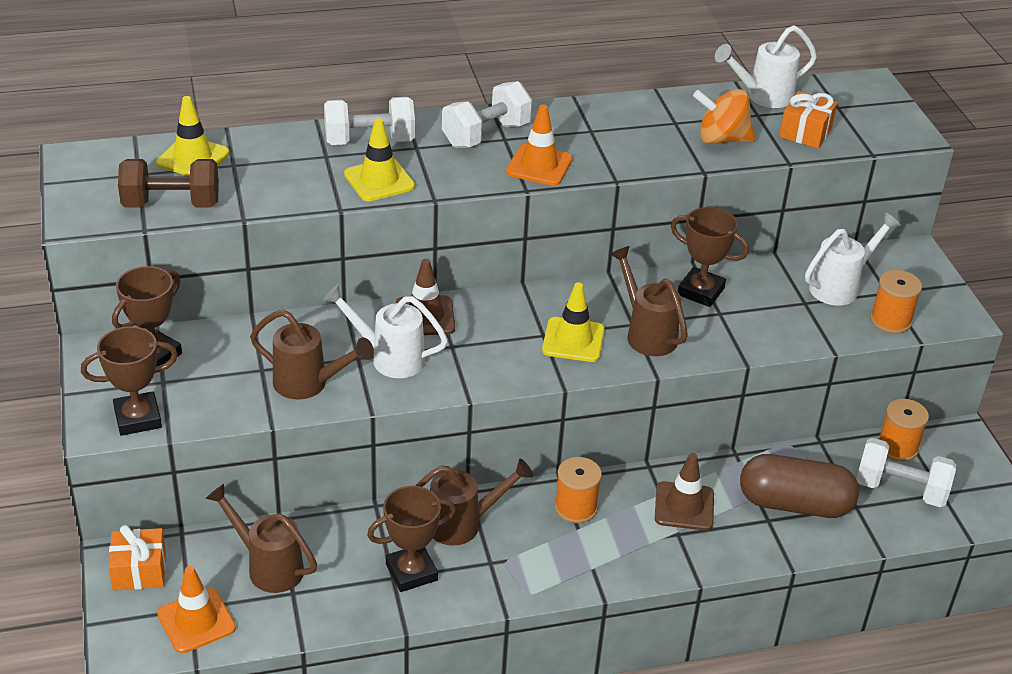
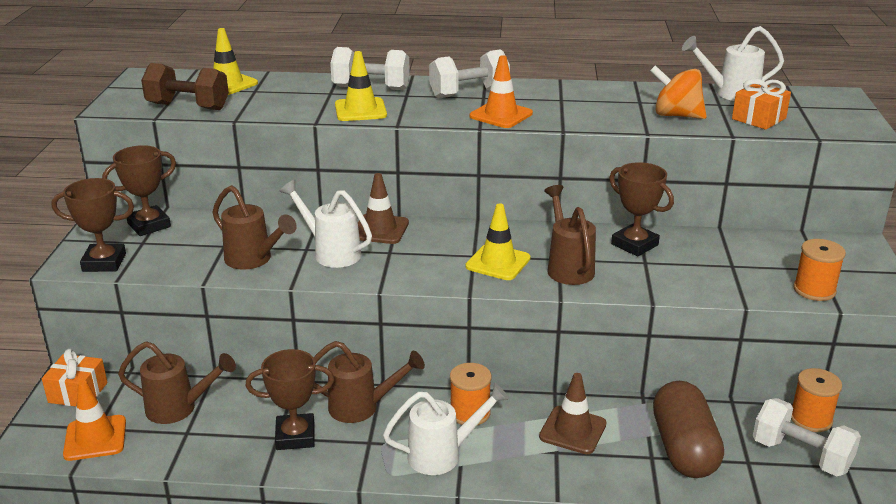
camera: 20 degrees right, 10 degrees down
brown watering can [205,484,317,593] -> brown watering can turned 135 degrees clockwise [118,341,236,424]
brown capsule [740,454,859,518] -> brown capsule turned 60 degrees clockwise [653,381,724,478]
white watering can [805,212,901,306] -> white watering can moved to [383,383,509,475]

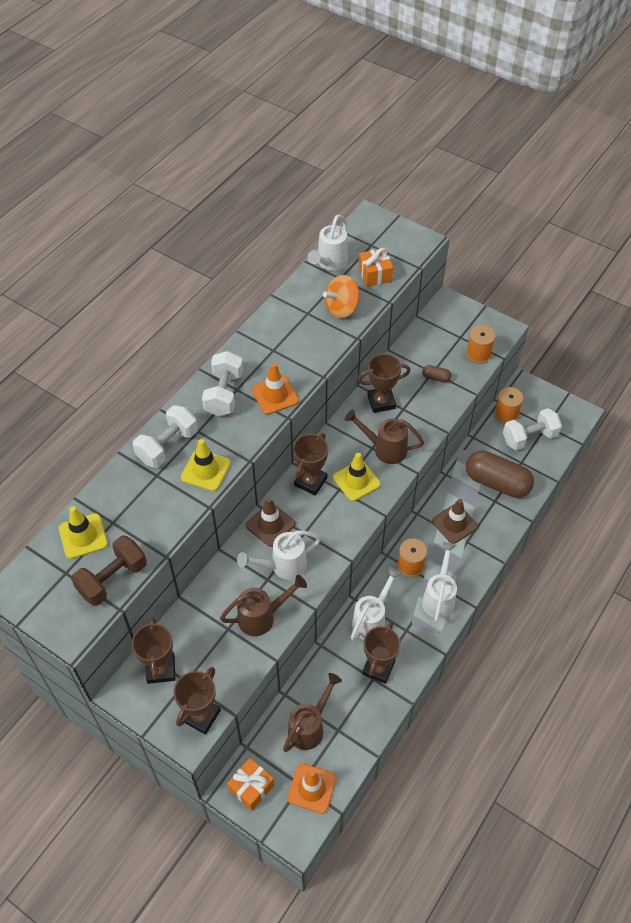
camera: 60 degrees left, 25 degrees up
brown watering can [313,341,425,423] -> white watering can [351,567,401,641]
none -> brown trophy [293,433,328,496]
none -> brown capsule [422,365,451,382]

